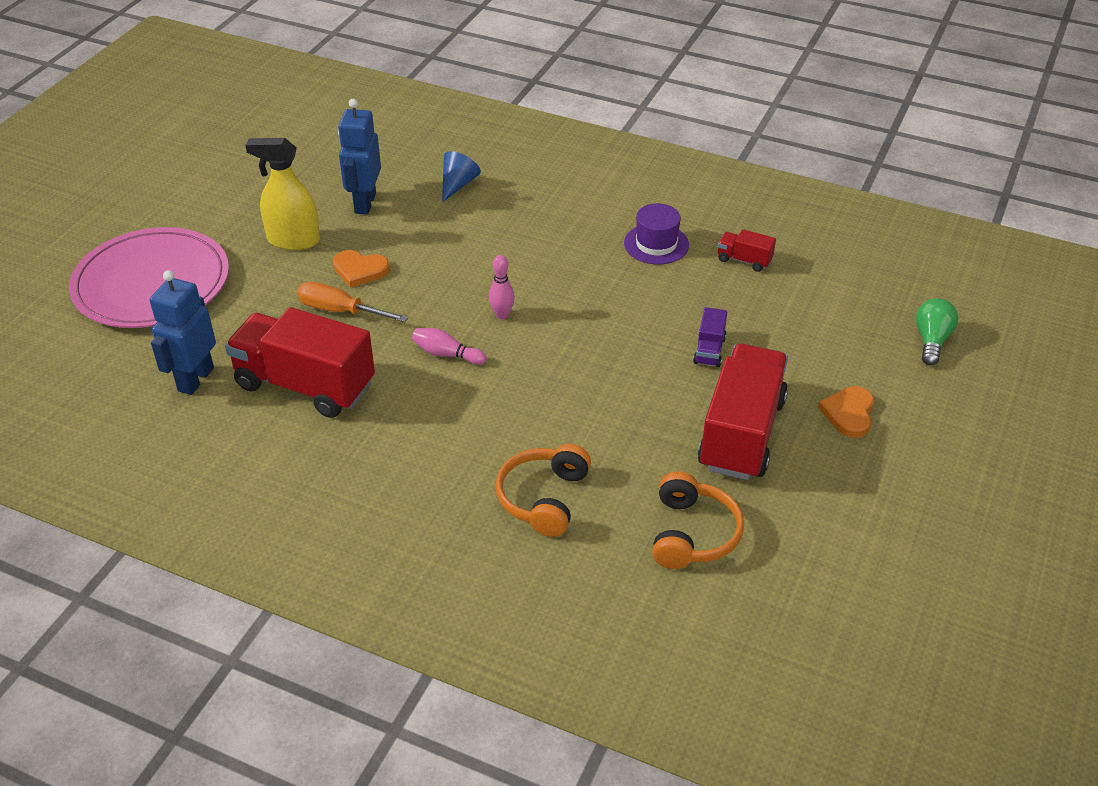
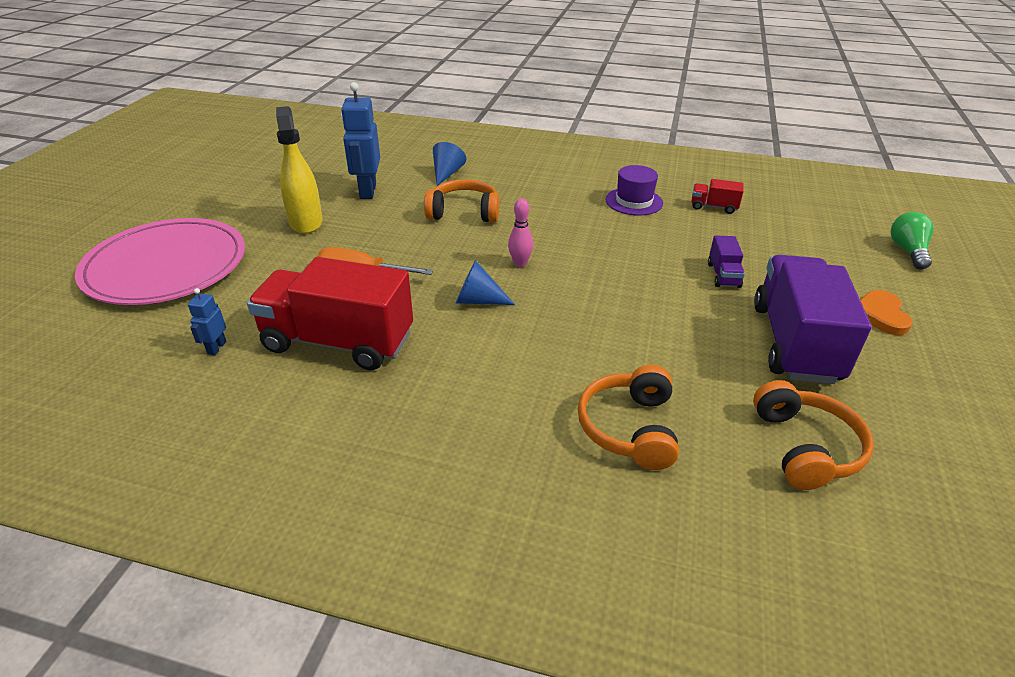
camera: 10 degrees left, 5 degrees down
blue robot [150,270,216,395] -> blue robot [188,288,226,355], size x0.48
yellow spray bottle [245,138,320,250] -> yellow spray bottle turned 75 degrees clockwise [276,106,323,234]
orange heart [333,250,390,288] -> none
pink bowling pin [412,328,486,365] -> blue cone [456,260,515,305]
red truck [698,343,788,480] -> purple truck [754,255,872,384]
none -> orange headphones [424,179,499,222]

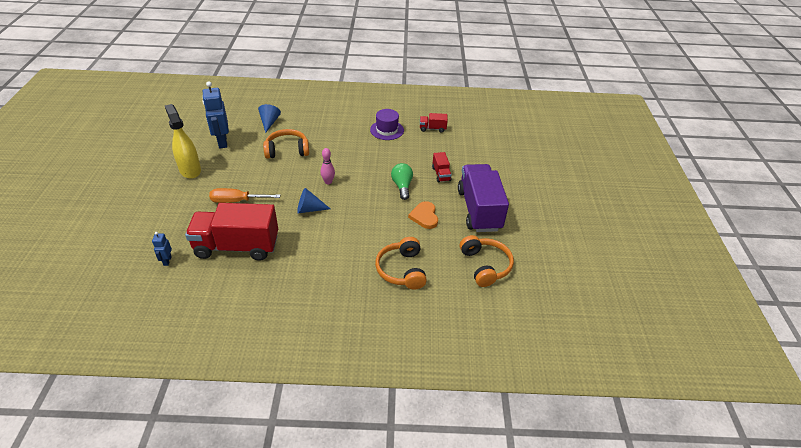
camera: 15 degrees left, 5 degrees up
pink plate [75,218,245,305] -> none
purple truck [708,235,745,288] -> red truck [432,152,452,182]
orange heart [860,290,913,335] -> orange heart moved to [408,201,438,229]
green light bulb [890,212,934,269] -> green light bulb moved to [391,163,413,200]

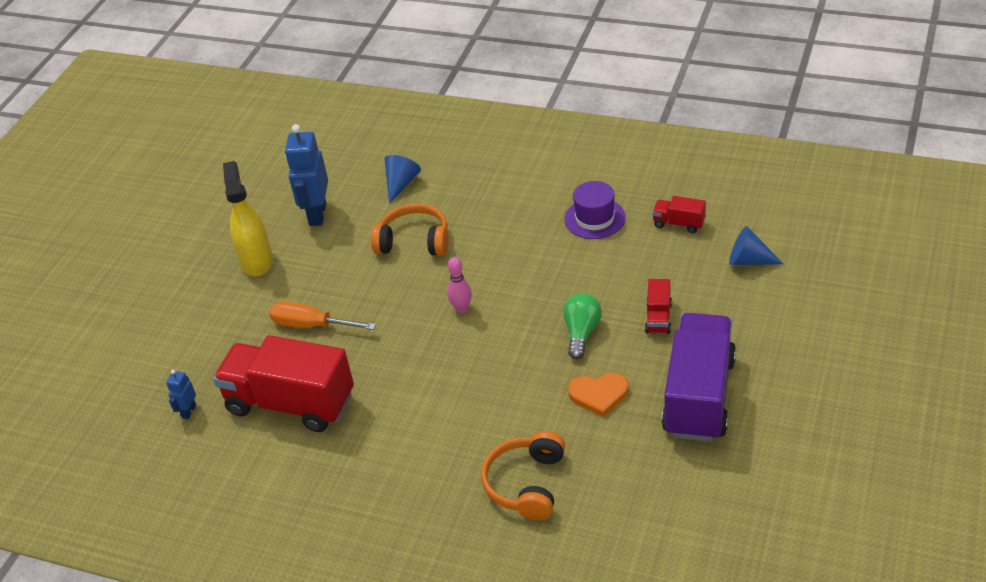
camera: 25 degrees right, 0 degrees up
blue cone [297,188,331,213] -> blue cone moved to [729,226,783,265]
orange heart [408,201,438,229] -> orange heart turned 105 degrees counterclockwise [568,373,629,417]
orange headphones [460,235,514,287] -> none

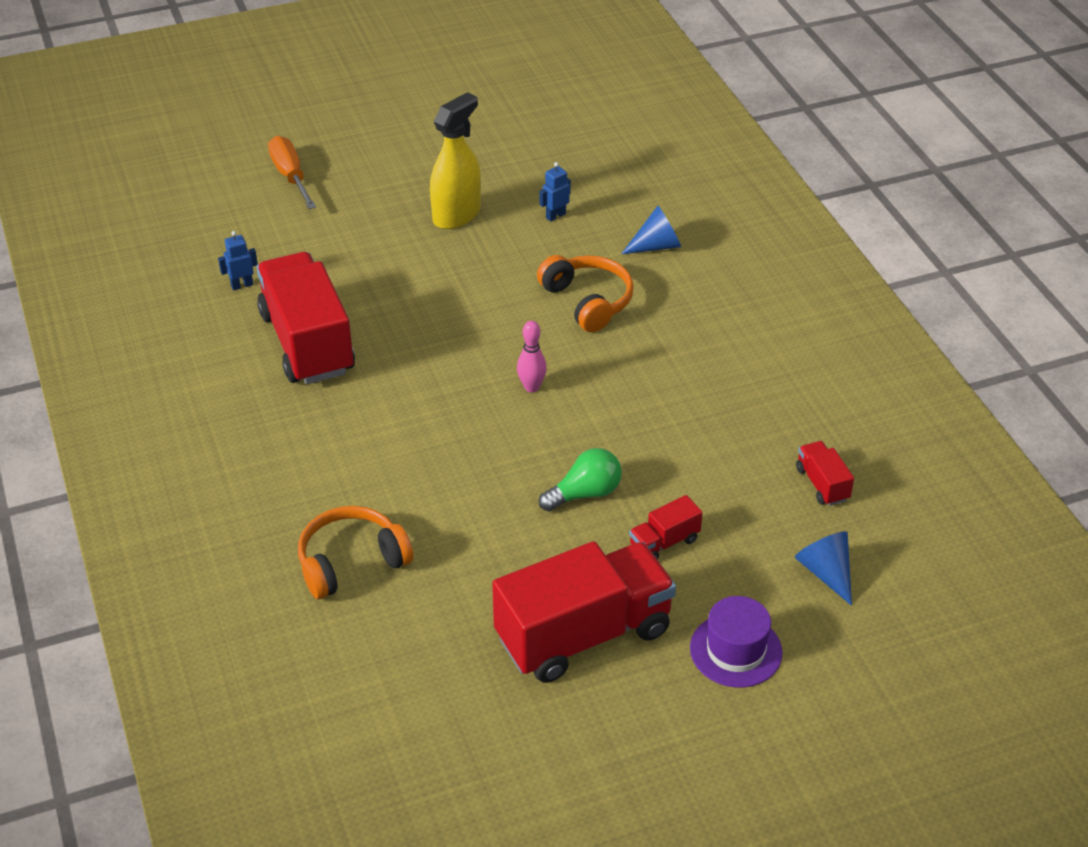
camera: 45 degrees right, 0 degrees up
orange screwdriver [269,302,376,330] -> orange screwdriver moved to [268,136,316,209]
blue robot [285,124,328,226] -> blue robot [540,162,571,222], size x0.48
purple hat [564,181,626,239] -> purple hat moved to [690,596,783,687]
orange heart [568,373,629,417] -> none
purple truck [661,313,736,442] -> red truck [492,541,676,683]

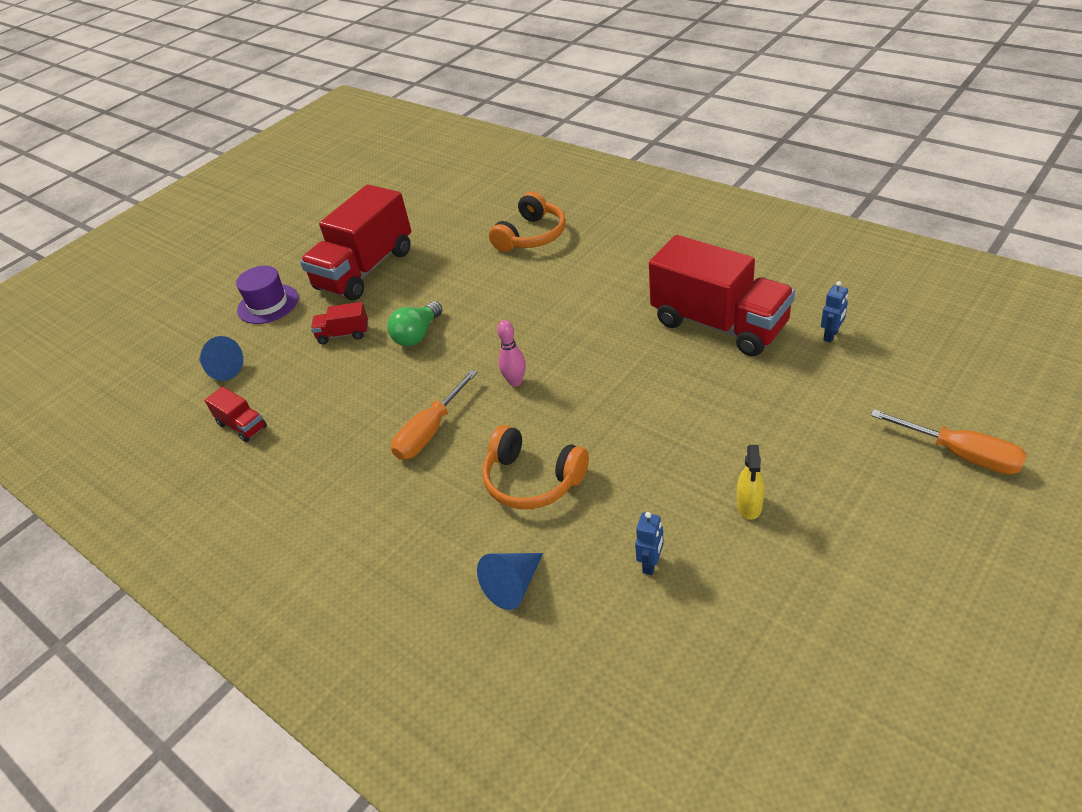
camera: 155 degrees right, 0 degrees up
yellow spray bottle [430,92,481,229] -> yellow spray bottle [737,445,764,520], size x0.54
red truck [629,495,703,559] -> red truck turned 120 degrees counterclockwise [311,302,368,344]
none -> orange screwdriver [391,369,478,460]

